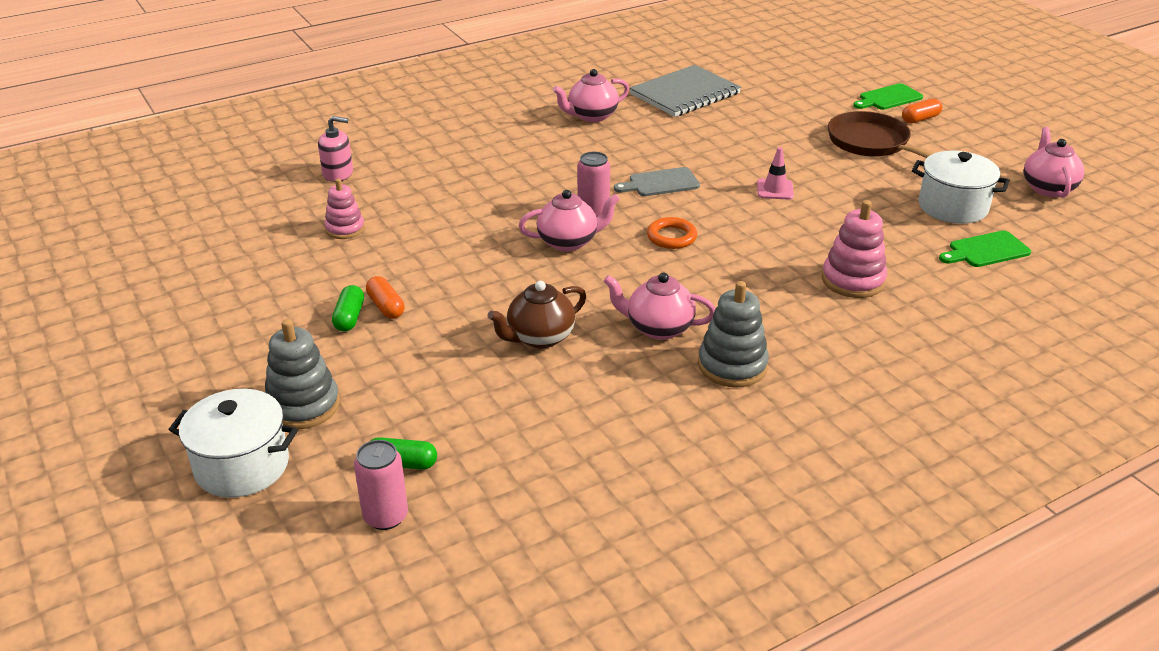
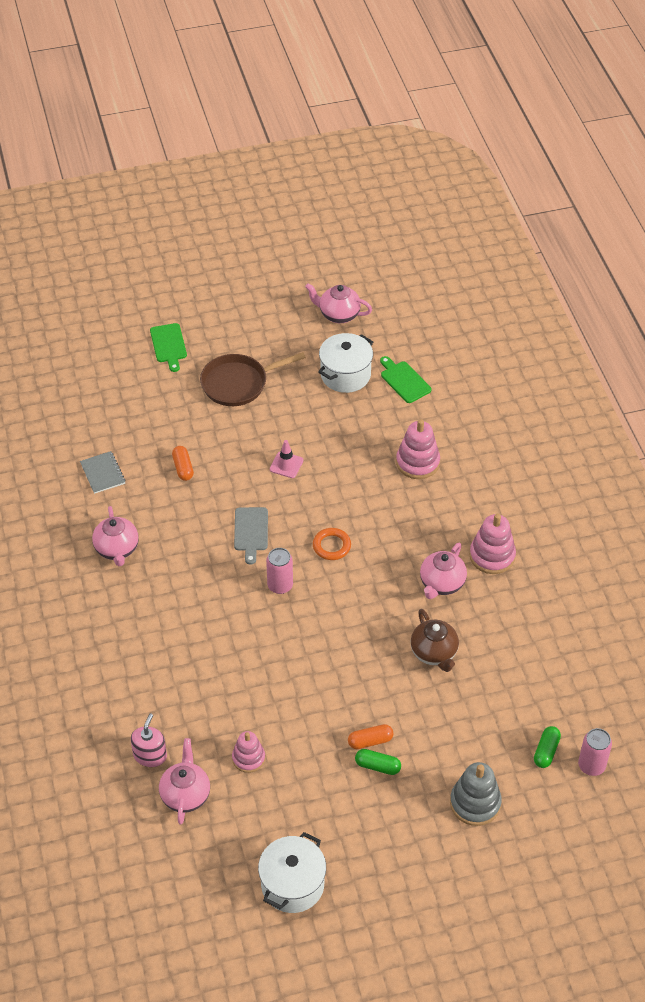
camera: 75 degrees left, 15 degrees up
white pot [169,389,298,498] -> white pot moved to [258,832,326,913]
pink teapot [519,190,620,252] -> pink teapot moved to [159,738,210,825]
grey notebook [629,65,741,117] -> grey notebook [80,451,125,494], size x0.53
grey stacking toy [698,281,769,388] -> pink stacking toy [469,514,516,574]
orange capsule [902,98,942,124] -> orange capsule moved to [172,446,194,481]
green cutting board [939,230,1031,267] -> green cutting board turned 150 degrees clockwise [380,356,432,403]

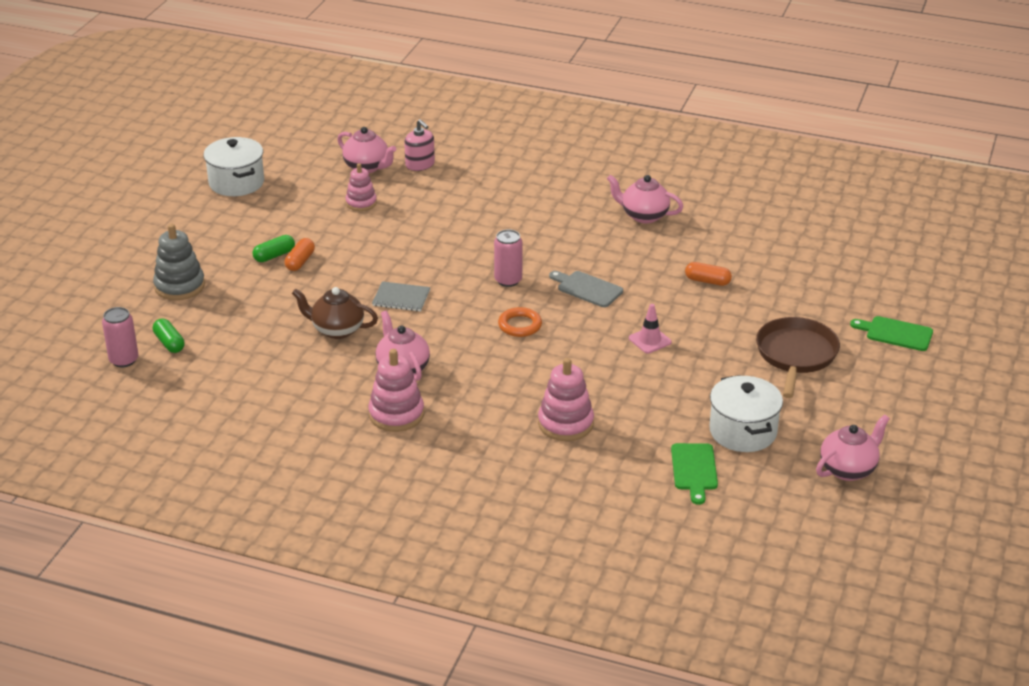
camera: 125 degrees right, 15 degrees down
grey notebook [80,451,125,494] -> grey notebook moved to [372,281,430,311]
green cutting board [380,356,432,403] -> green cutting board turned 90 degrees clockwise [671,443,718,505]

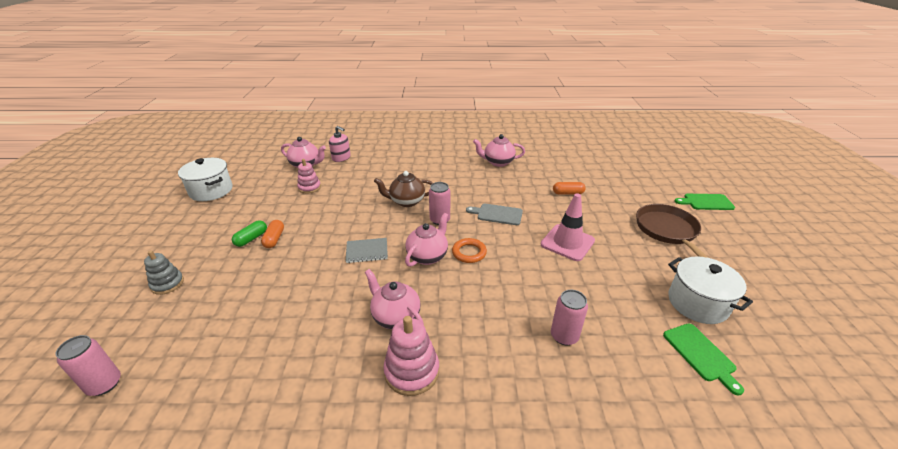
camera: 20 degrees left, 0 degrees up
grey stacking toy [153,224,205,300] -> grey stacking toy [144,250,184,295], size x0.66
green capsule [153,318,185,353] -> none
brown teapot [292,287,378,339] -> brown teapot moved to [374,171,433,207]
pink stacking toy [538,358,594,441] -> pink can [551,290,588,345]
pink traffic cone [629,304,672,353] -> pink traffic cone [541,193,595,261], size x1.71
pink teapot [816,414,890,481] -> pink teapot moved to [405,213,448,267]

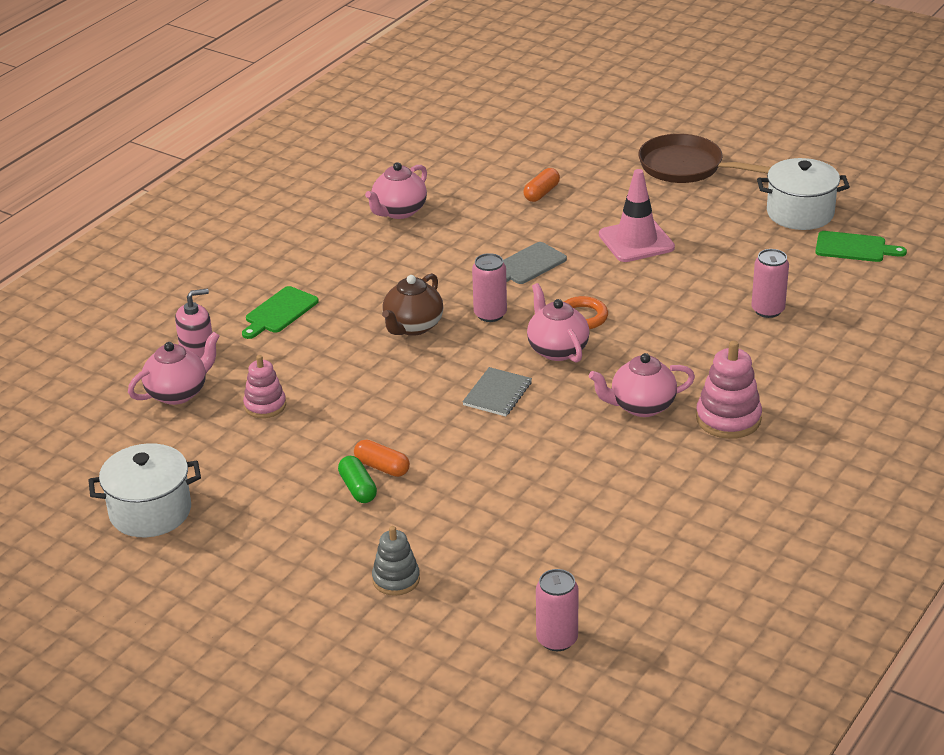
camera: 55 degrees left, 0 degrees up
green cutting board [675,194,735,210] -> green cutting board moved to [242,286,319,339]

